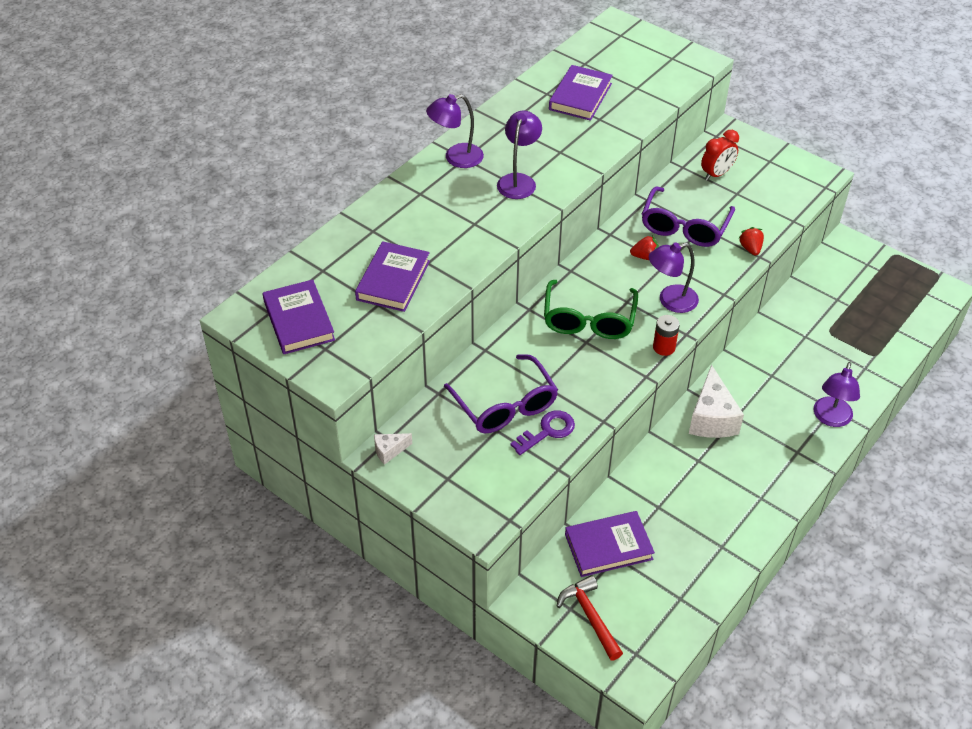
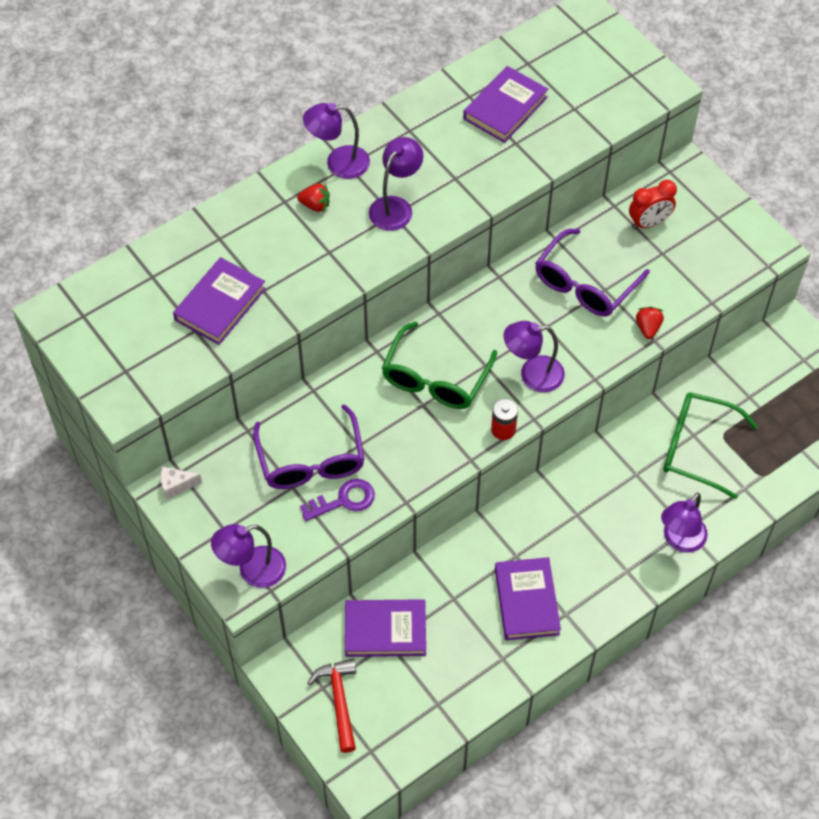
camera: 15 degrees right, 10 degrees up
purple book [263,279,335,354] -> purple book moved to [495,557,561,640]
red strawberry [630,235,659,260] -> red strawberry moved to [297,183,330,212]
white cheese [689,364,744,438] -> none
none -> purple lamp [211,524,286,588]
none -> green glasses [663,392,758,499]

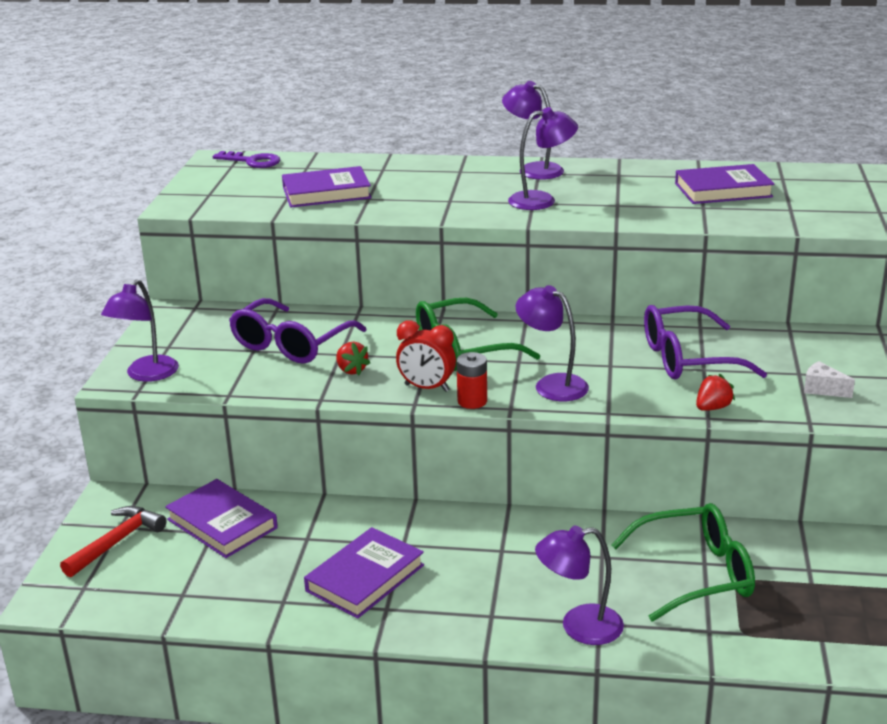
camera: 45 degrees right, 30 degrees down
white cheese [161,467,202,499] -> white cheese moved to [804,361,855,398]
purple lamp [211,524,286,588] -> purple lamp turned 90 degrees counterclockwise [101,279,179,382]
red strawberry [297,183,330,212] -> red strawberry moved to [336,342,370,375]
purple key [300,479,375,521] -> purple key moved to [213,151,280,168]
red clock [629,180,677,229] -> red clock moved to [396,320,456,392]
green glasses [663,392,758,499] -> green glasses turned 105 degrees clockwise [611,503,755,622]

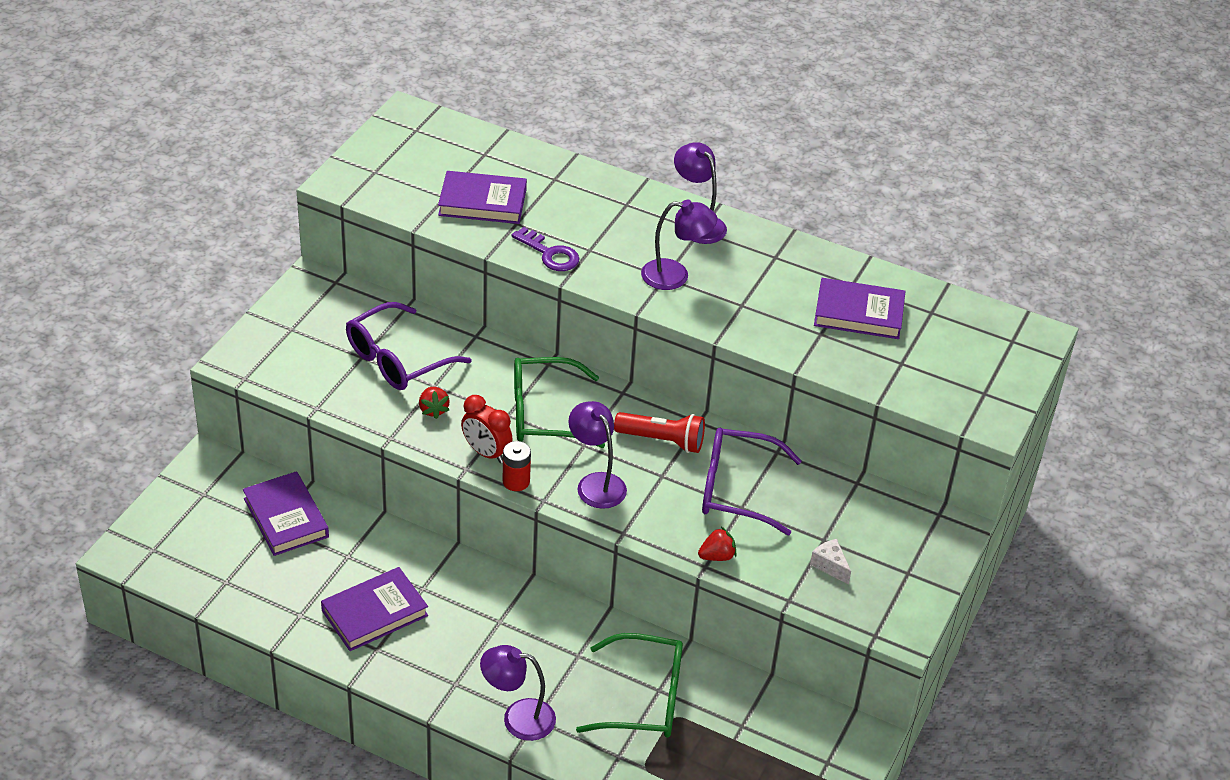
camera: 15 degrees right, 15 degrees up
red hammer [60,506,167,577] -> none
purple lamp [101,279,179,382] -> none
purple key [213,151,280,168] -> purple key moved to [512,227,580,271]
none -> red flashlight [614,412,705,453]

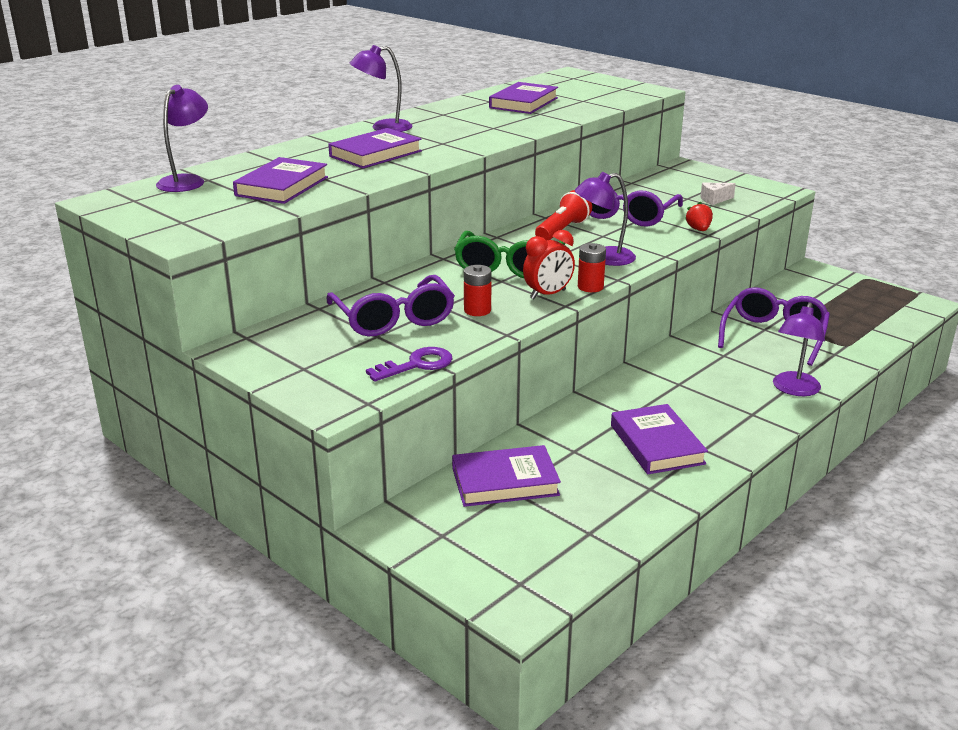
camera: 70 degrees left, 15 degrees down
red strawberry [419,387,450,419] -> red battery [464,265,492,316]
purple key [512,227,580,271] -> purple key moved to [366,347,453,382]
green glasses [576,633,683,738] -> purple glasses [718,287,830,366]
purple lamp [641,200,717,290] -> purple lamp moved to [156,85,208,192]
none -> purple book [328,128,422,168]

